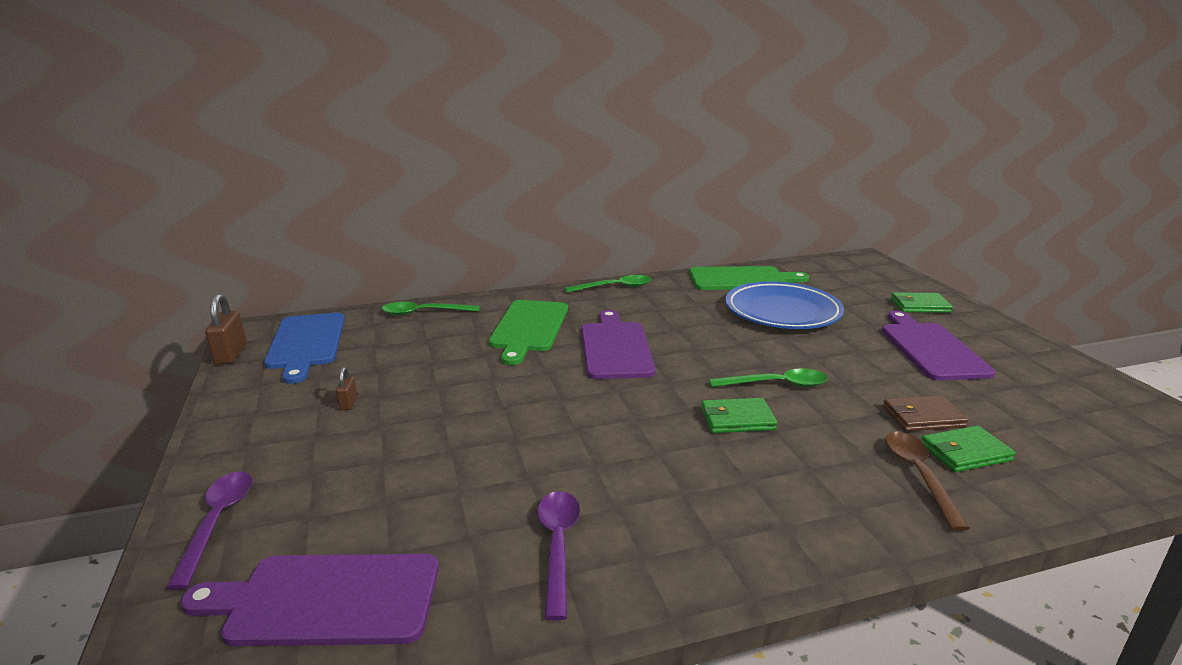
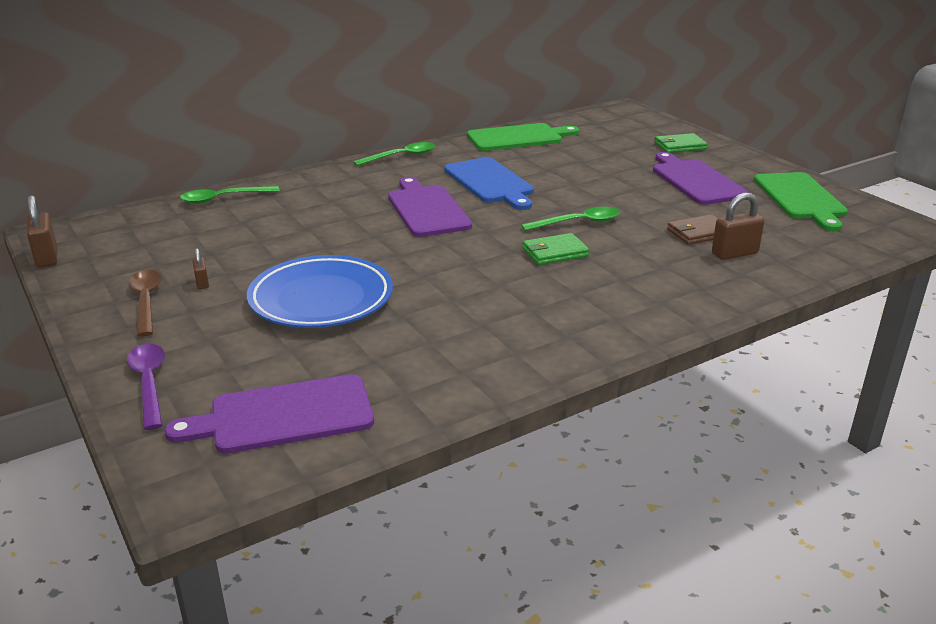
camera: 15 degrees left, 5 degrees up
blue cutting board [264,313,345,384] -> blue cutting board moved to [444,157,534,210]
green cutting board [489,300,568,365] -> green cutting board moved to [754,172,848,231]
purple spoon [537,491,580,621] -> none
blue plate [725,281,844,329] -> blue plate moved to [247,255,393,328]
brown spoon [886,432,970,531] -> brown spoon moved to [129,270,162,337]
green wallet [921,426,1016,472] -> brown padlock [712,192,765,260]

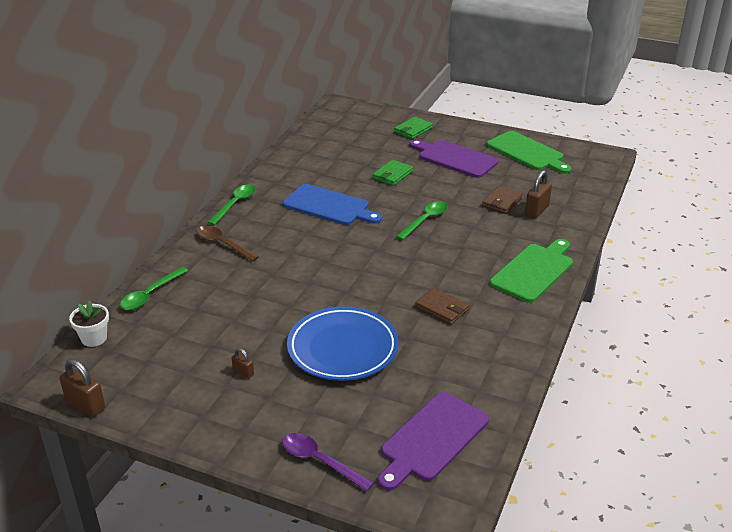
camera: 35 degrees left, 5 degrees up
brown spoon [129,270,162,337] -> brown spoon moved to [196,226,259,262]
purple cutting board [388,177,472,237] -> none
green cutting board [467,123,579,151] -> green cutting board moved to [490,239,573,302]
green wallet [522,233,589,265] -> green wallet moved to [372,160,413,186]
none -> white flower pot [69,301,109,347]
none -> brown wallet [415,288,470,324]

